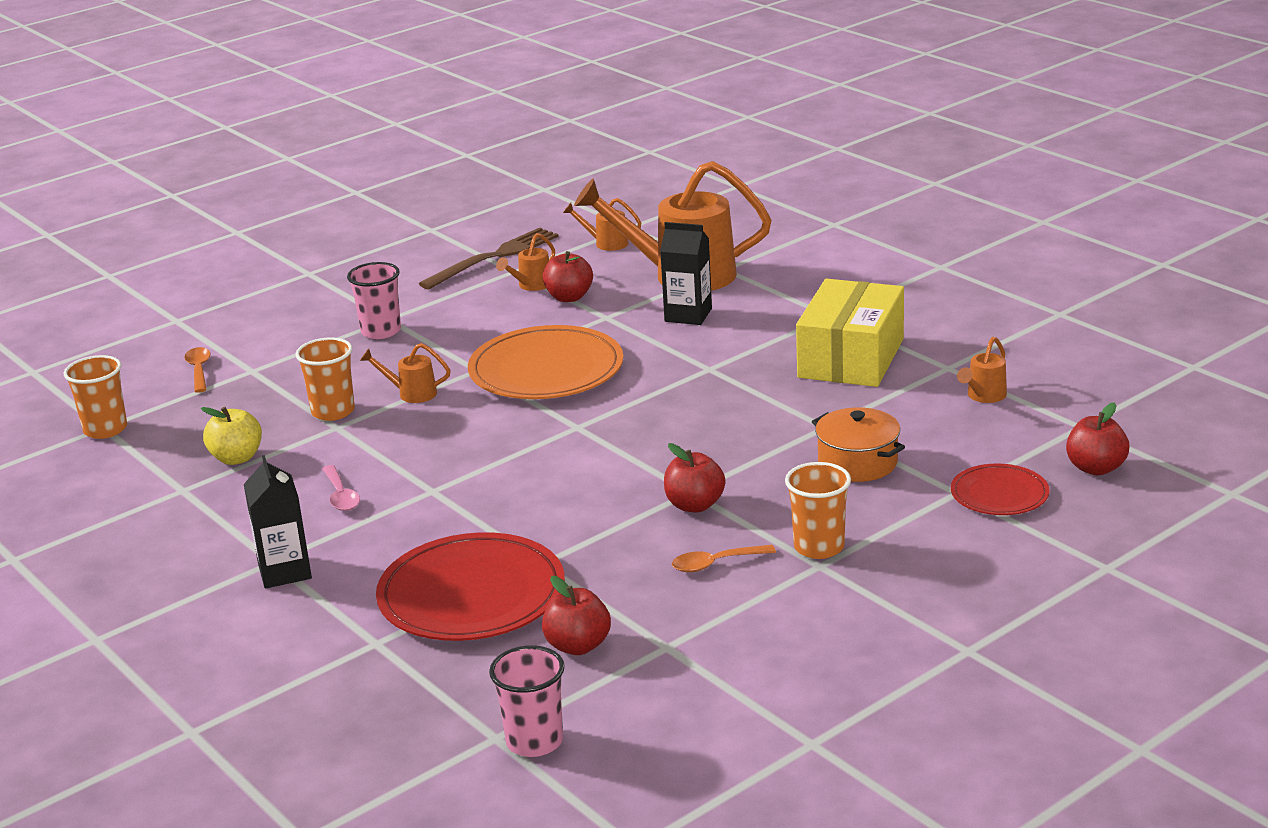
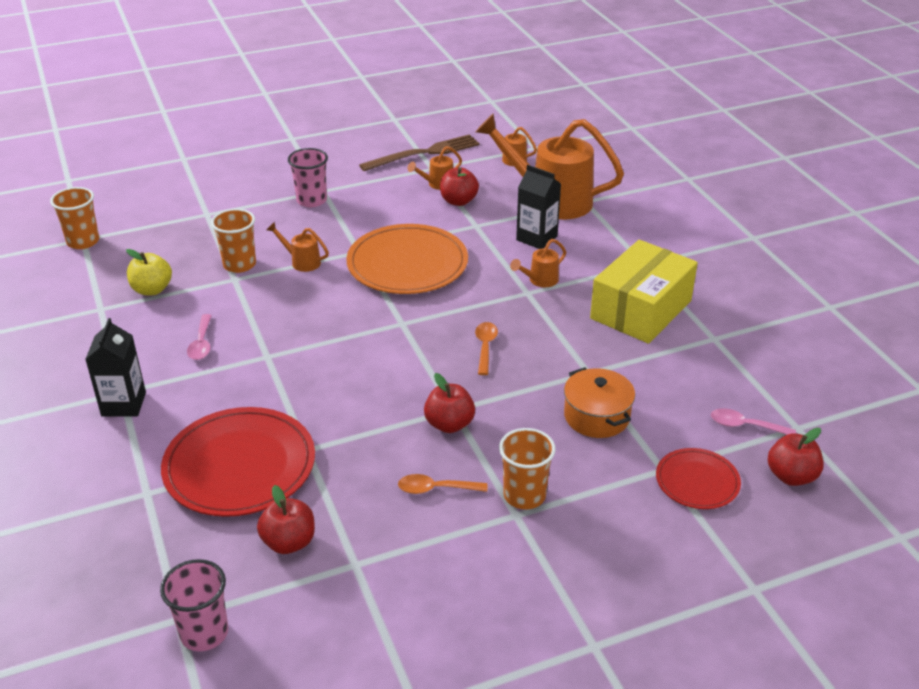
camera: 15 degrees right, 10 degrees up
orange spoon [184,347,211,393] -> orange spoon moved to [475,322,498,375]
orange watering can [957,337,1007,403] -> orange watering can moved to [510,239,566,287]
none -> pink spoon [711,408,796,435]

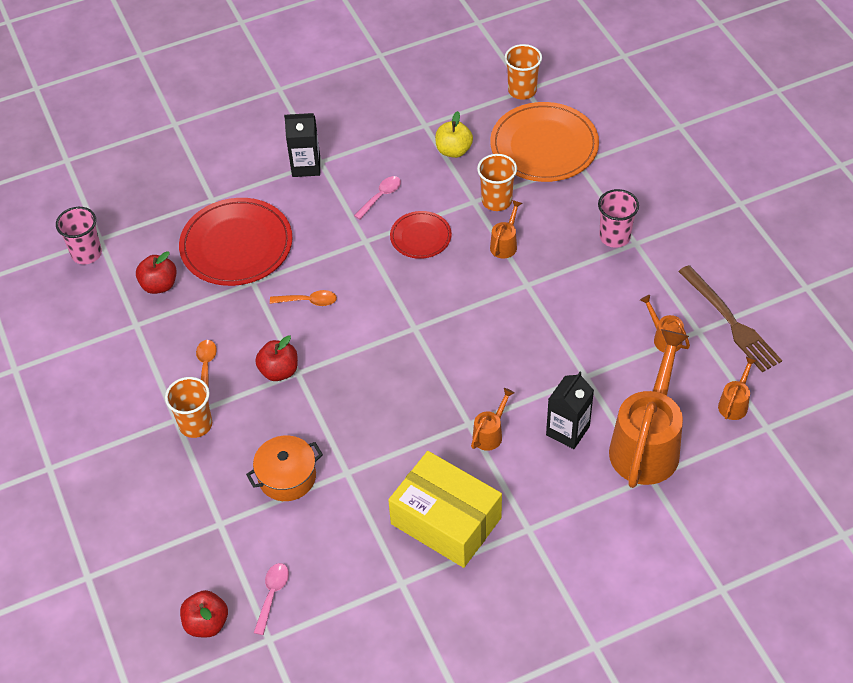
camera: 90 degrees right, 15 degrees up
pink spoon [187,314,212,360] -> pink spoon turned 135 degrees clockwise [354,176,401,220]
orange plate [346,224,468,294] -> orange plate moved to [490,102,599,182]
red apple [440,167,479,206] -> none
orange spoon [475,322,498,375] -> orange spoon moved to [270,290,337,306]
orange watering can [510,239,566,287] -> orange watering can turned 75 degrees clockwise [471,388,514,451]
red plate [656,448,741,509] -> red plate moved to [390,211,452,259]

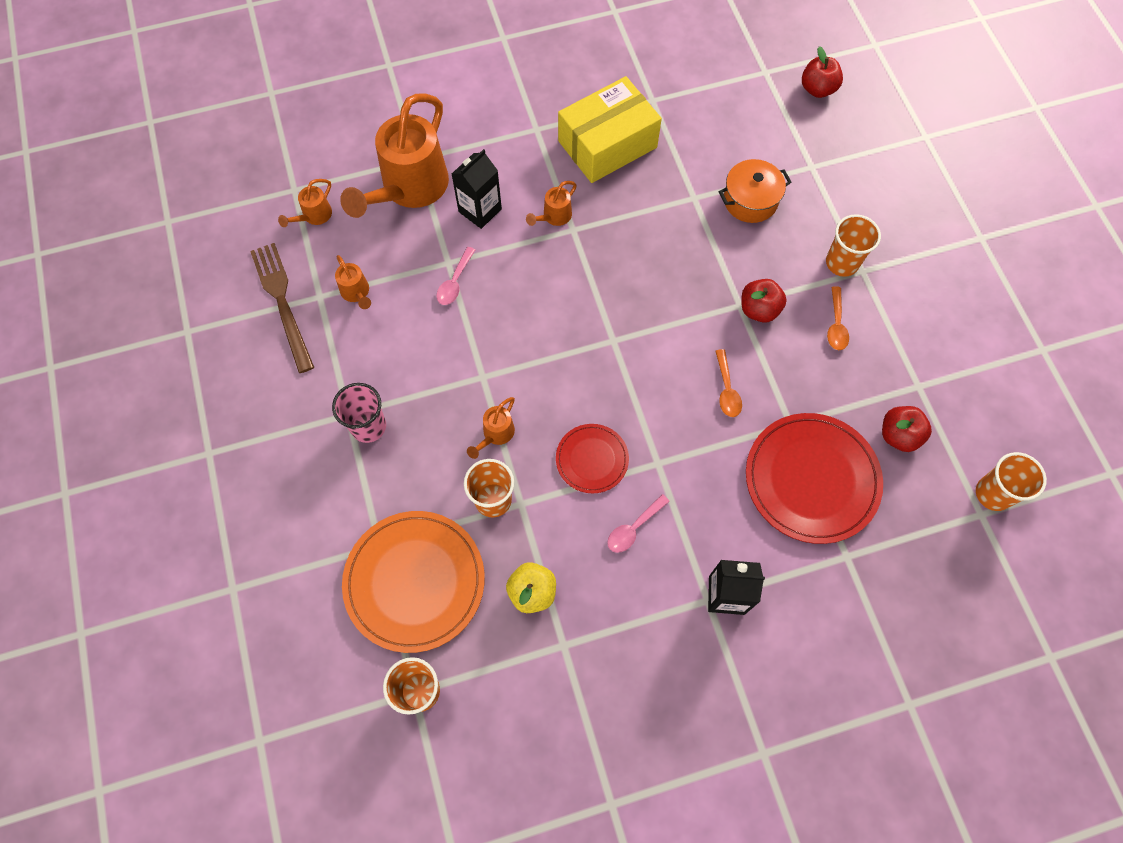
camera: 175 degrees left, 15 degrees up
pink cup [56,207,102,264] -> orange cup [976,452,1047,511]
pink spoon [254,563,289,635] -> pink spoon moved to [436,247,475,305]
orange spoon [270,290,337,306] -> orange spoon turned 105 degrees counterclockwise [716,349,742,417]
yellow box [388,451,502,568] -> yellow box turned 75 degrees counterclockwise [558,76,662,183]

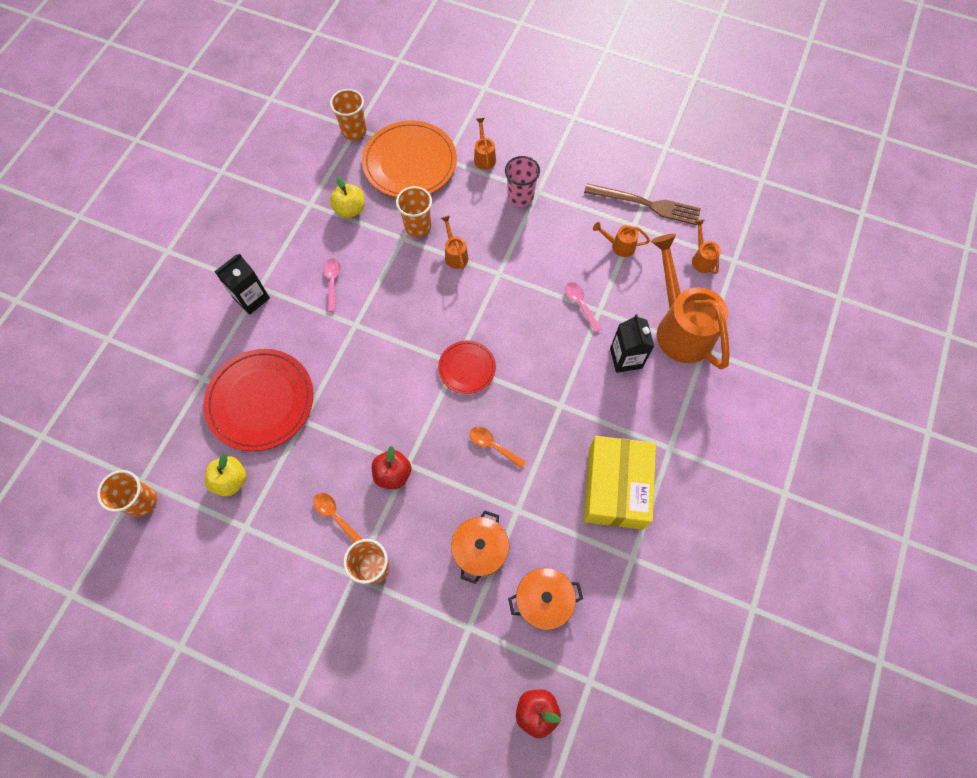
camera: 130 degrees right, 0 degrees up
orange watering can [526,181,577,226] -> orange watering can moved to [474,118,496,170]
red plate [556,424,629,493] -> red plate moved to [438,340,496,394]
orange spoon [716,349,742,417] -> orange spoon moved to [470,427,526,469]
red apple [882,406,932,452] -> yellow apple [205,453,247,496]
none -> orange pot [508,568,583,630]

